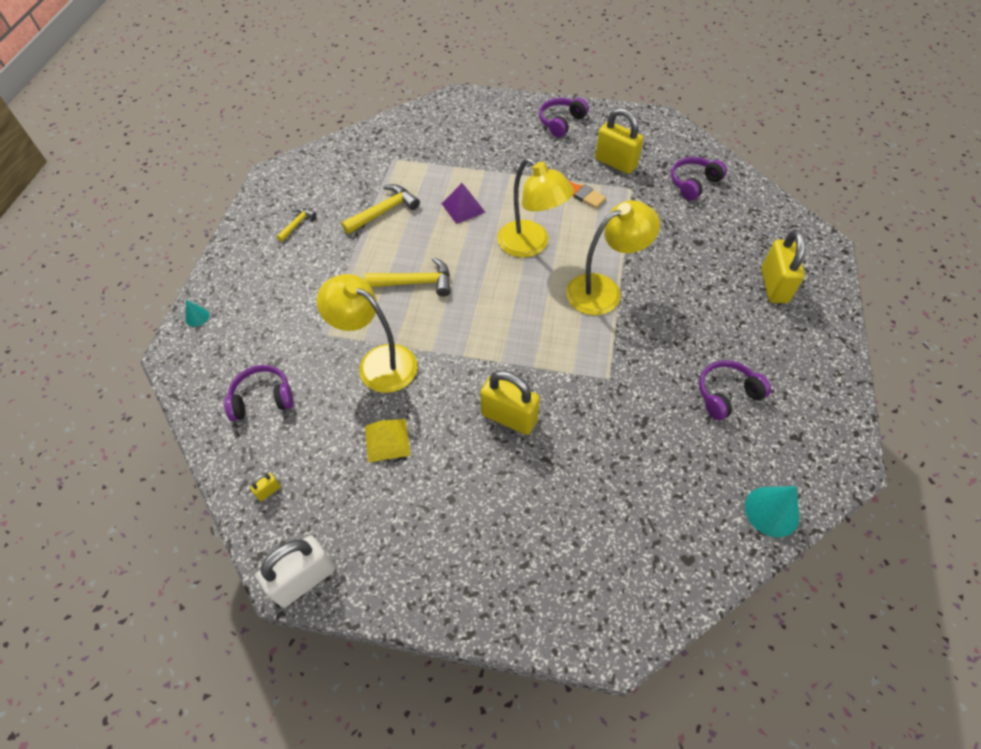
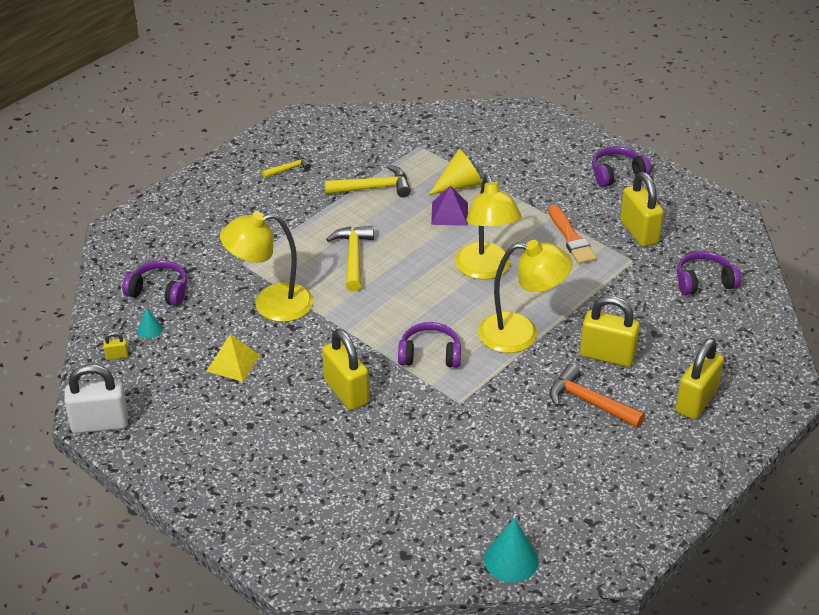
camera: 30 degrees right, 15 degrees down
turquoise cone [185,300,209,327] -> turquoise cone moved to [138,308,163,338]
yellow lamp [316,274,417,393] -> yellow lamp turned 75 degrees counterclockwise [220,212,313,322]
yellow hammer [364,257,451,297] -> yellow hammer turned 120 degrees counterclockwise [326,226,374,292]
purple headphones [699,360,771,420] -> purple headphones moved to [398,322,461,368]
none -> yellow cone [428,149,482,195]
none -> orange hammer [549,364,645,428]
none -> yellow padlock [580,296,640,367]

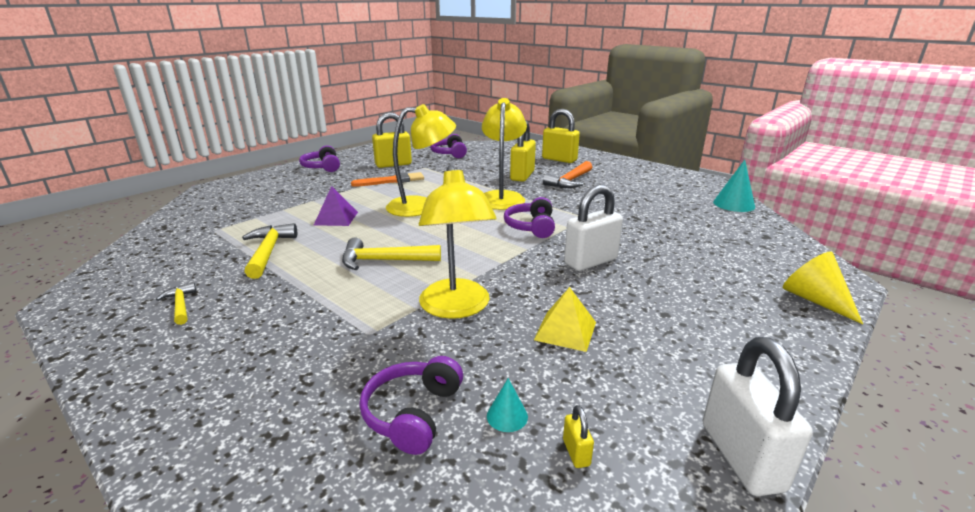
camera: 90 degrees left, 15 degrees down
yellow padlock [322,329,369,410] -> white padlock [564,185,623,271]
yellow cone [428,149,482,195] -> yellow cone moved to [783,251,863,324]

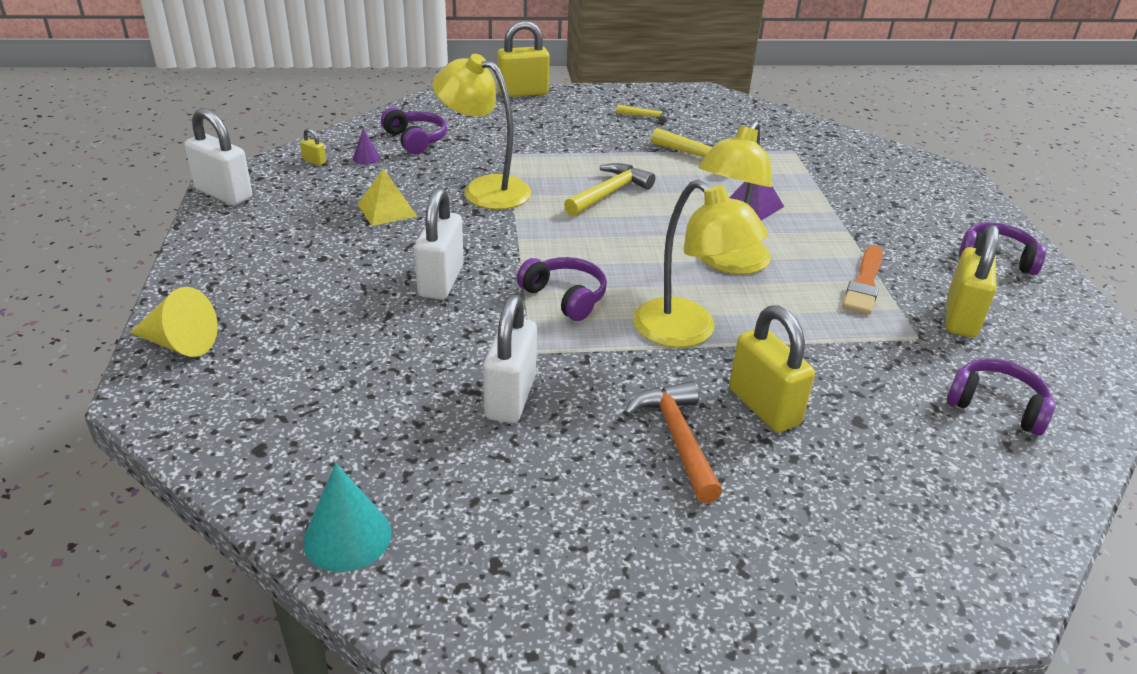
camera: 130 degrees right, 10 degrees up
turquoise cone [487,378,528,432] -> purple cone [353,128,380,165]
yellow padlock [542,109,580,163] -> yellow padlock moved to [497,20,550,97]
none -> white padlock [483,295,537,423]

